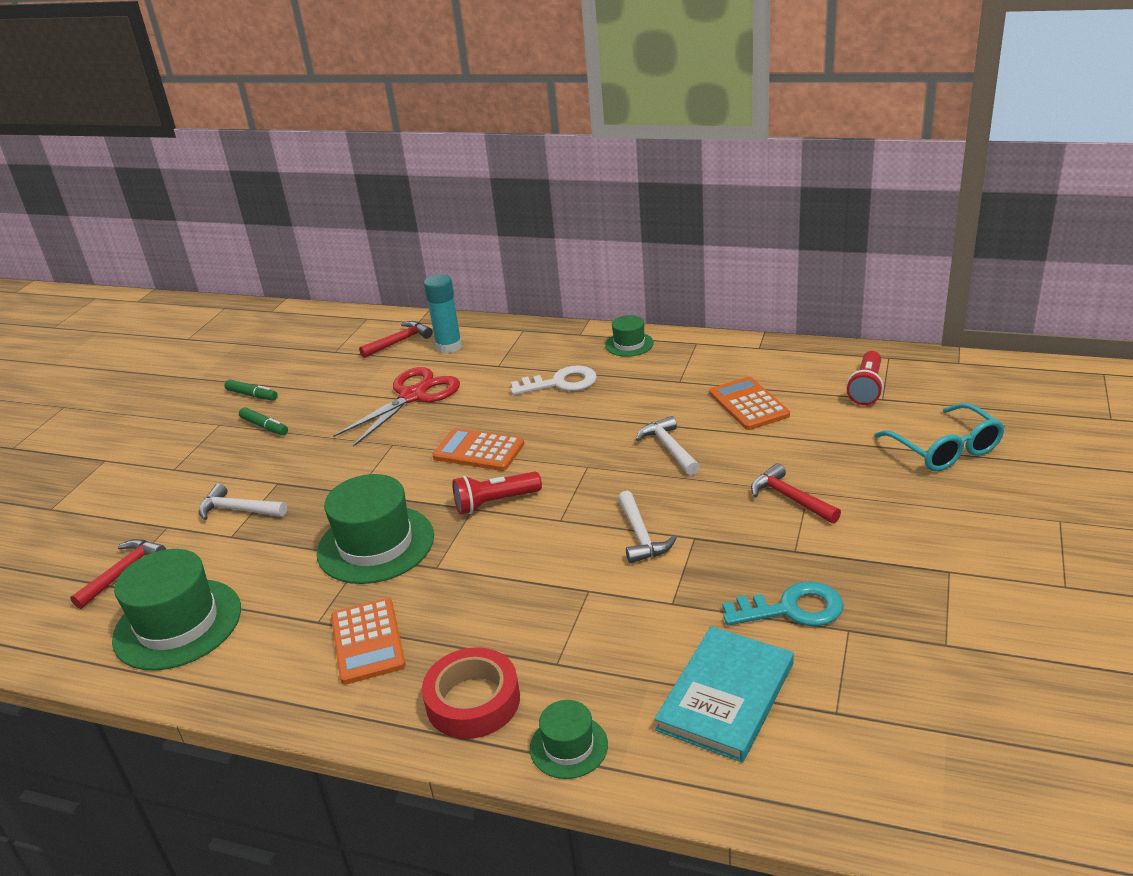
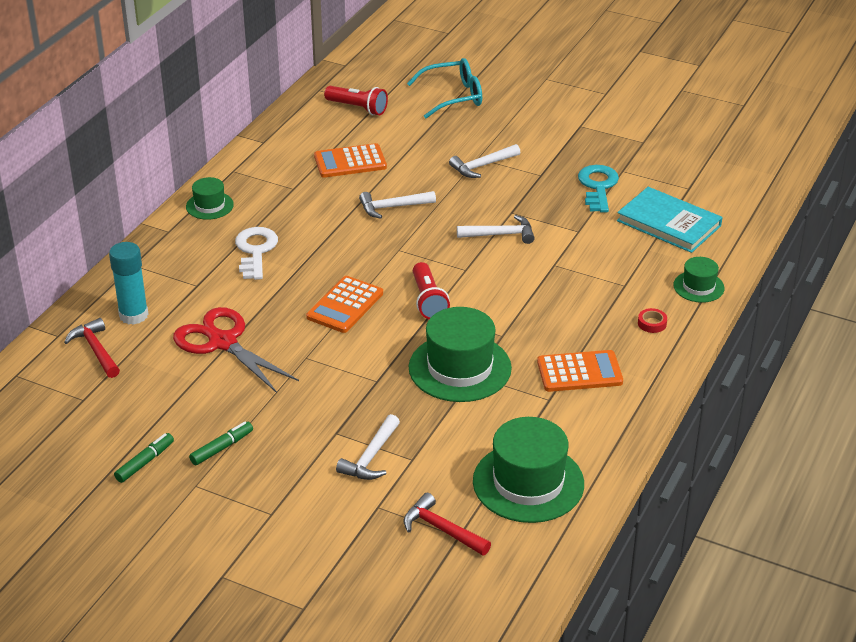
camera: 85 degrees left, 5 degrees up
red tape [422,647,520,739] -> red tape [638,308,667,333], size x0.43
red hammer [751,463,841,524] -> white hammer [449,144,520,178]

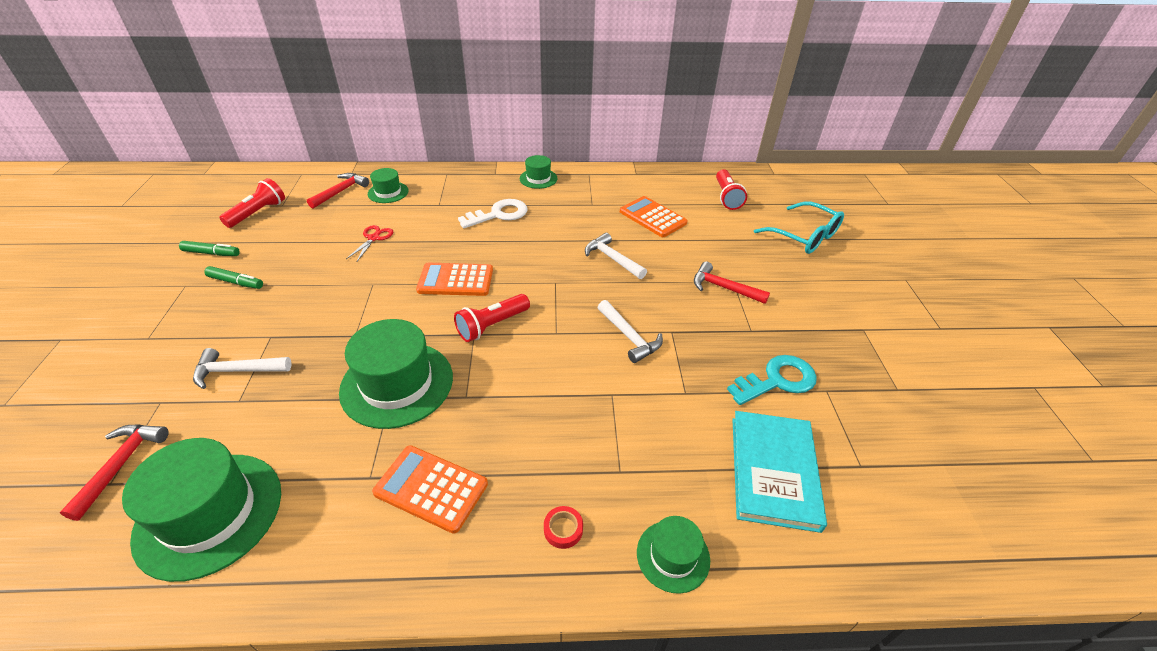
camera: 60 degrees right, 5 degrees up
turquoise glue stick [109,242,148,325] -> green hat [368,168,409,203]
red scissors [173,307,299,393] -> red scissors [346,225,393,261], size x0.48
white hammer [449,144,520,178] -> red hammer [694,262,770,304]
orange calculator [537,350,623,392] -> orange calculator turned 150 degrees clockwise [372,445,488,534]
none -> red flashlight [219,178,285,228]

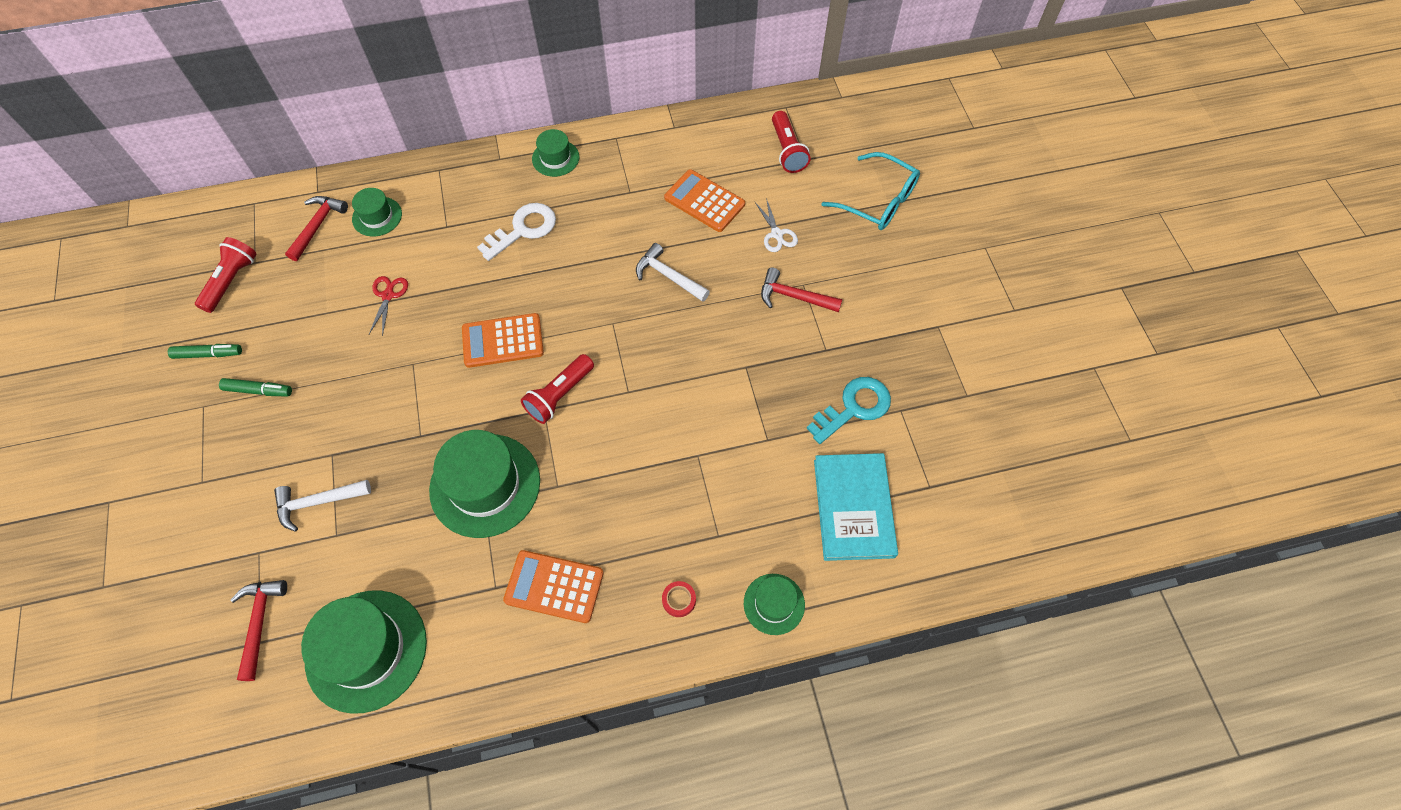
camera: 10 degrees left, 20 degrees up
white hammer [597,300,663,363] -> none
none -> white scissors [755,198,798,252]

